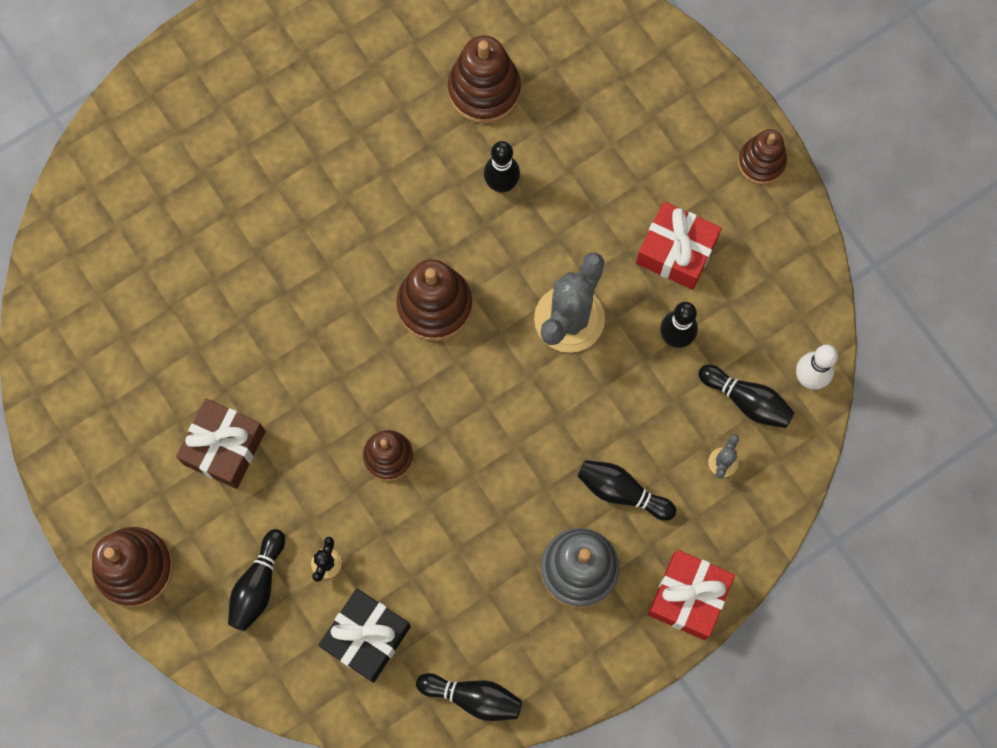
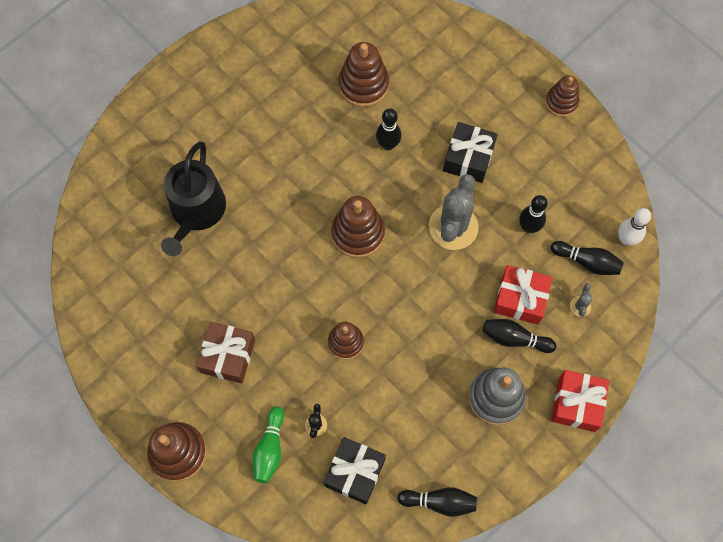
camera: 10 degrees left, 5 degrees down
black bowling pin [228,529,285,631] -> green bowling pin [252,407,284,483]
red gift [636,201,722,290] -> red gift moved to [494,265,553,325]
none -> black watering can [161,142,226,256]
none -> black gift [443,122,498,183]

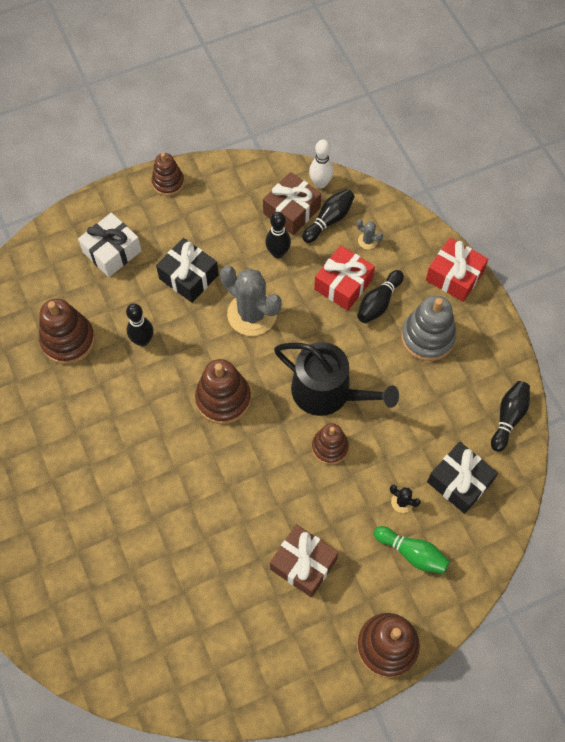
camera: 70 degrees left, 5 degrees down
black watering can [161,142,226,256] -> black watering can moved to [274,342,399,416]
none -> white gift [78,213,142,277]
none -> brown gift [263,172,321,235]

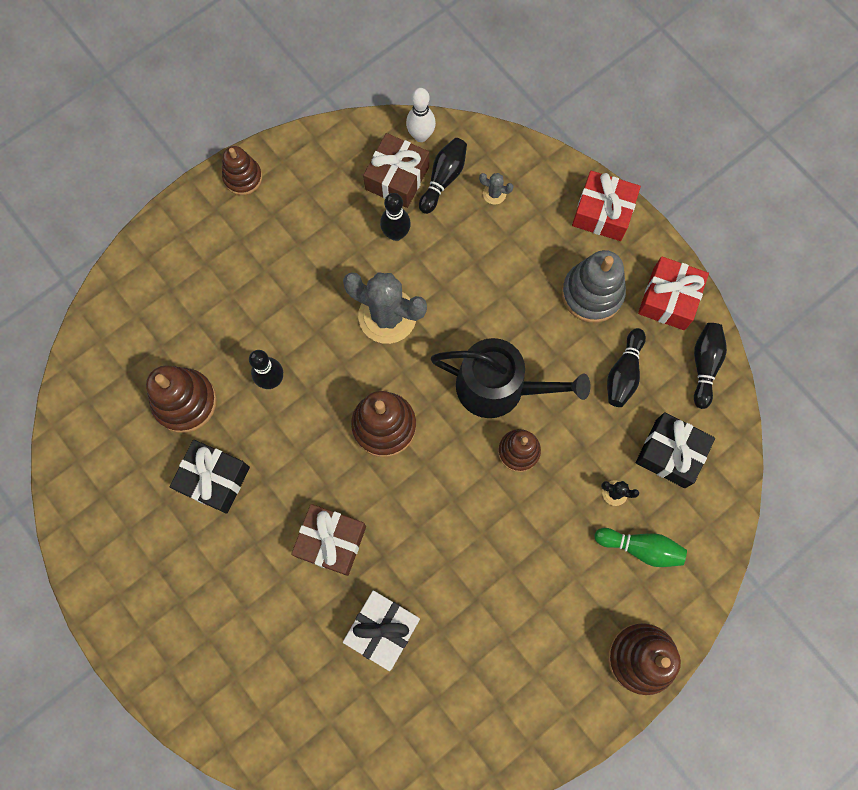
camera: 15 degrees left, 10 degrees up
white gift [78,213,142,277] -> white gift moved to [343,591,420,671]
black gift [156,238,219,303] -> black gift moved to [170,440,250,514]
brown gift [270,524,339,597] -> brown gift moved to [291,504,366,576]
red gift [314,245,375,311] -> red gift moved to [638,256,709,330]
black bowling pin [357,270,404,323] -> black bowling pin moved to [607,328,646,407]

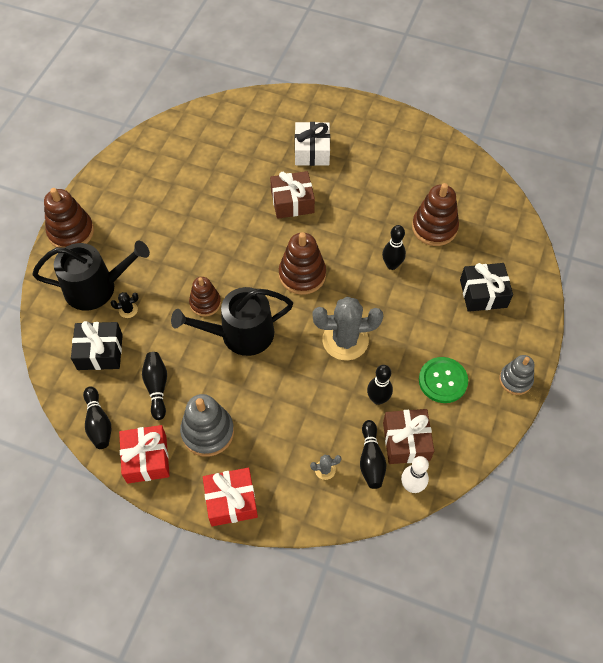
camera: 150 degrees right, 15 degrees down
black gift [170,440,250,514] -> black gift moved to [460,263,513,312]
brown stacking toy [222,146,262,195] -> grey stacking toy [499,355,534,395]
white gift [343,591,420,671] -> white gift moved to [295,122,330,166]
green bowling pin [594,528,687,567] -> black watering can [32,241,150,311]
none -> green button [419,357,468,403]

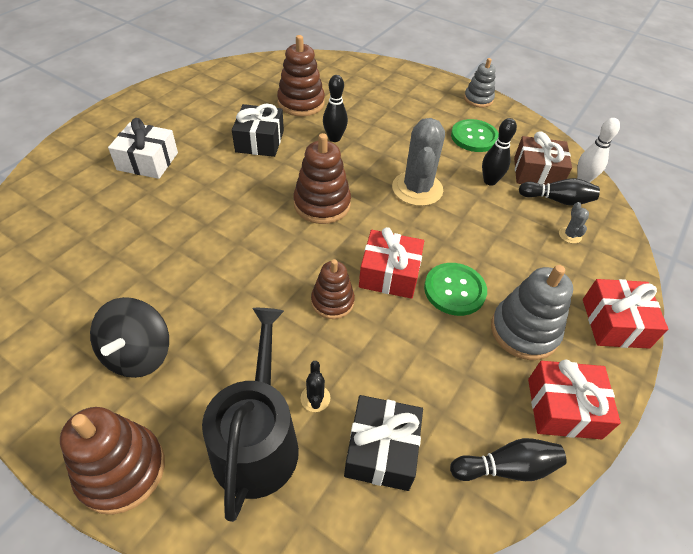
camera: 80 degrees left, 10 degrees down
black bowling pin [142,352,167,420] -> none
black watering can [171,287,293,356] -> red gift [359,227,424,299]
brown gift [270,171,315,219] -> none
black gift [460,263,513,312] -> black gift moved to [232,104,284,157]
none -> black spinning top [90,297,169,378]
none -> green button [424,263,487,316]

